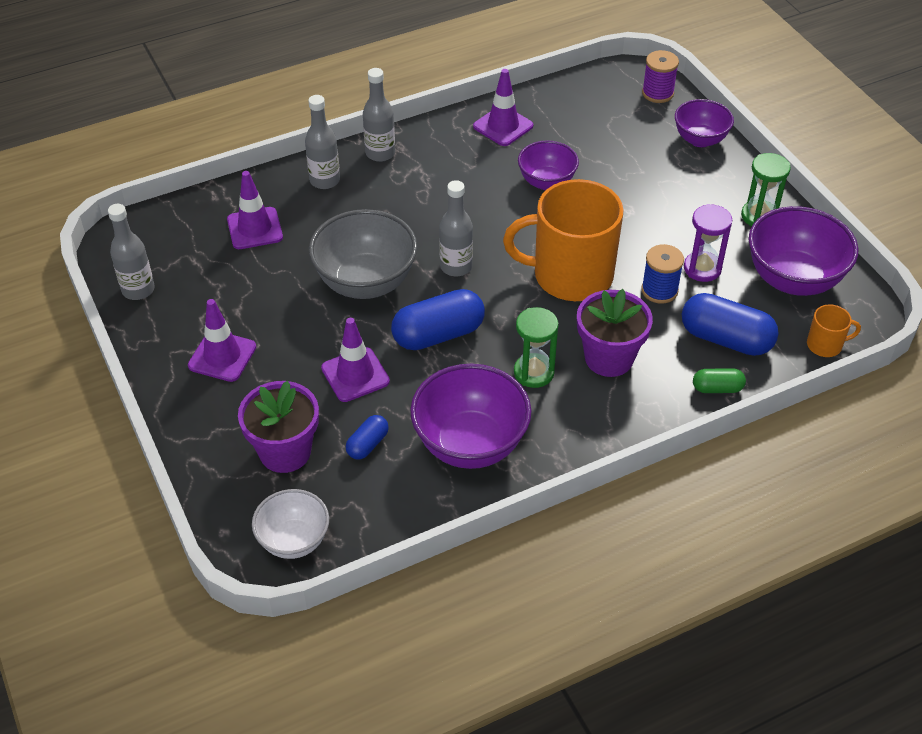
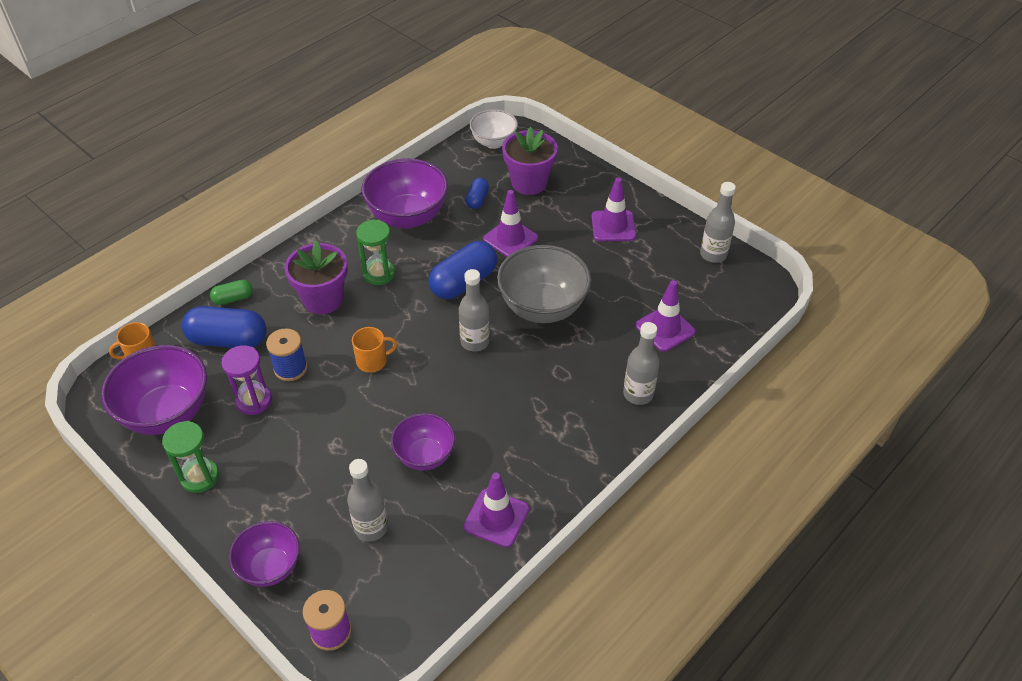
camera: 160 degrees right, 0 degrees up
grey bottle [363,68,395,162] -> grey bottle moved to [347,459,388,541]
orange mug [503,179,624,301] -> orange mug [352,327,397,373], size x0.42

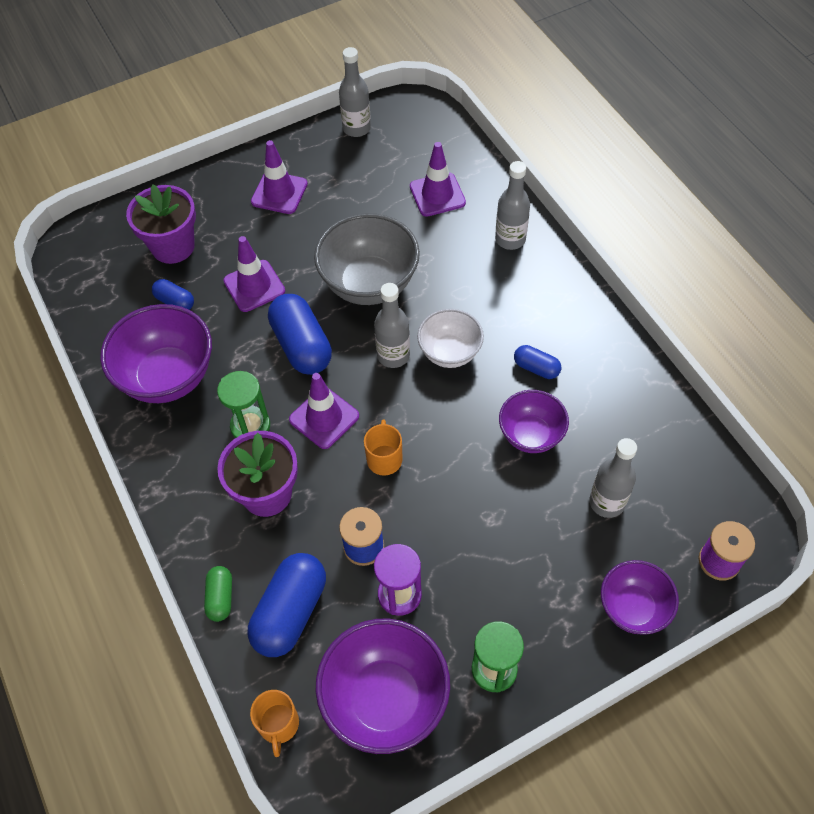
camera: 70 degrees left, 10 degrees up
purple traffic cone [464,472,529,547] -> purple traffic cone moved to [289,373,359,449]
white bowl [469,109,518,149] -> white bowl moved to [417,309,484,368]
none -> blue capsule [514,345,561,379]

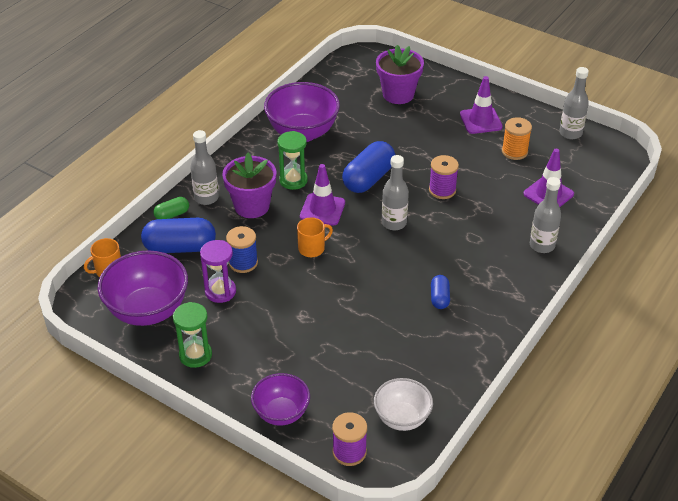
camera: 60 degrees right, 15 degrees down
blue capsule [152,279,194,310] -> none
purple traffic cone [223,236,285,312] -> none
grey bowl [314,213,420,305] -> purple spool [429,155,459,199]
white bowl [417,309,484,368] -> white bowl moved to [374,378,433,431]
purple bowl [499,390,569,453] -> none
grey bottle [589,438,637,518] -> grey bottle moved to [190,130,219,205]
none -> orange spool [502,117,532,160]

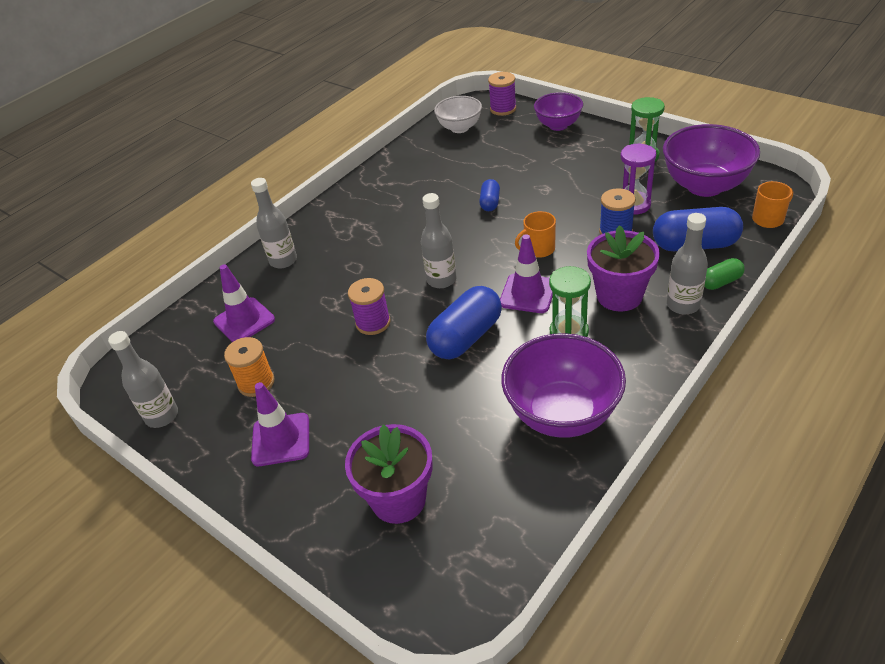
camera: 170 degrees left, 0 degrees up
blue capsule [431,275,450,309] -> blue capsule moved to [479,179,500,211]

